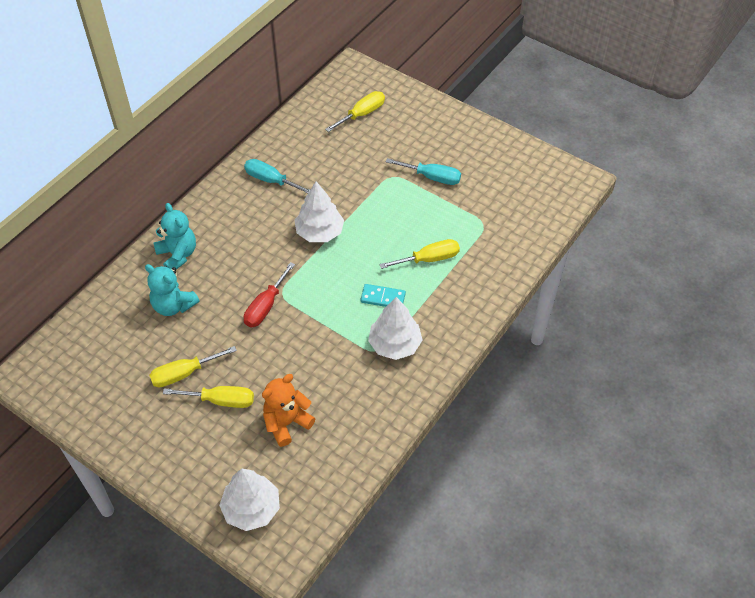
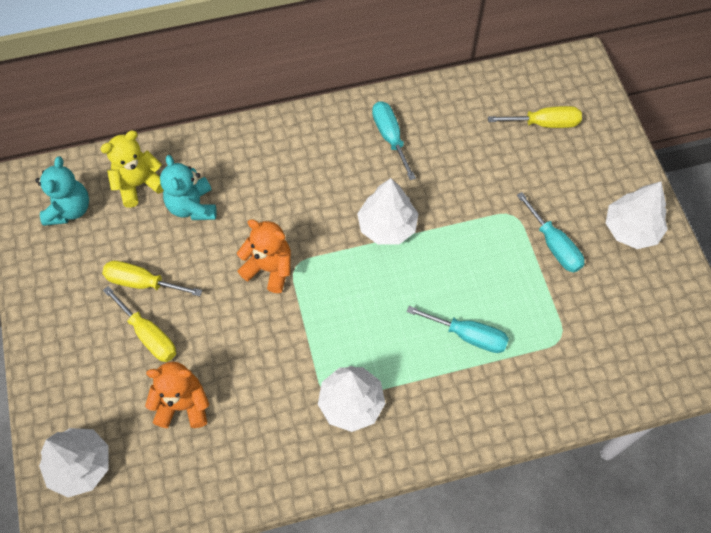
camera: 40 degrees right, 10 degrees up
turquoise teddy bear [153,203,196,269] -> turquoise teddy bear moved to [35,156,89,226]
red screwdriver [244,262,295,327] -> orange teddy bear [237,219,291,293]
turquoise domino [360,284,406,307] -> none
yellow screwdriver [379,239,460,269] -> turquoise screwdriver [407,306,509,353]
none -> yellow teddy bear [100,130,164,208]
none -> white tree [606,181,668,249]

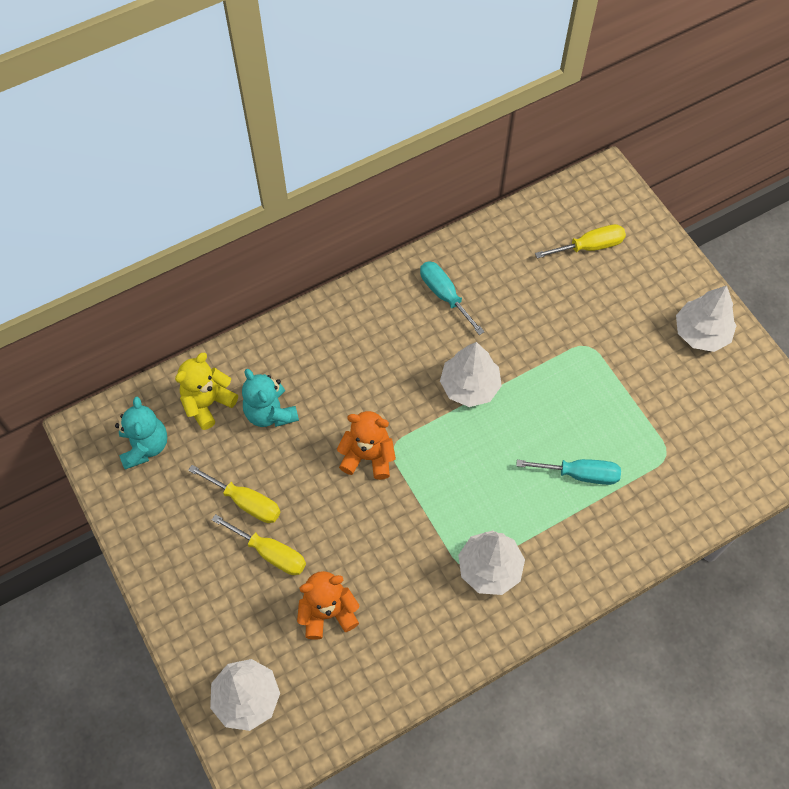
camera: 15 degrees left, 0 degrees up
yellow screwdriver [102,261,202,296] -> yellow screwdriver turned 150 degrees counterclockwise [188,465,281,523]
turquoise screwdriver [517,192,584,273] -> none

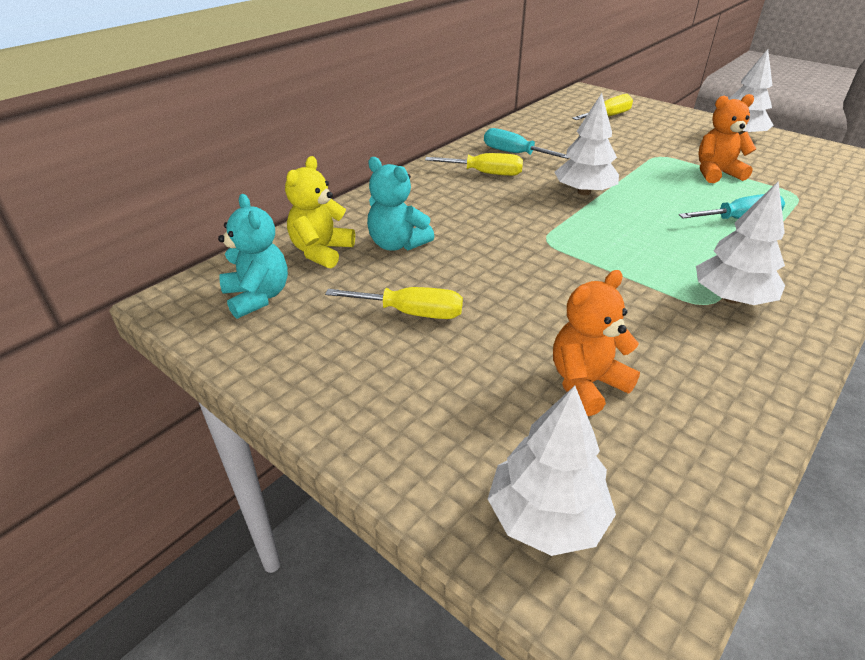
camera: 20 degrees left, 25 degrees down
yellow screwdriver [212,514,306,575] -> yellow screwdriver moved to [425,153,523,176]
orange teddy bear [337,411,396,480] -> orange teddy bear moved to [699,94,756,183]

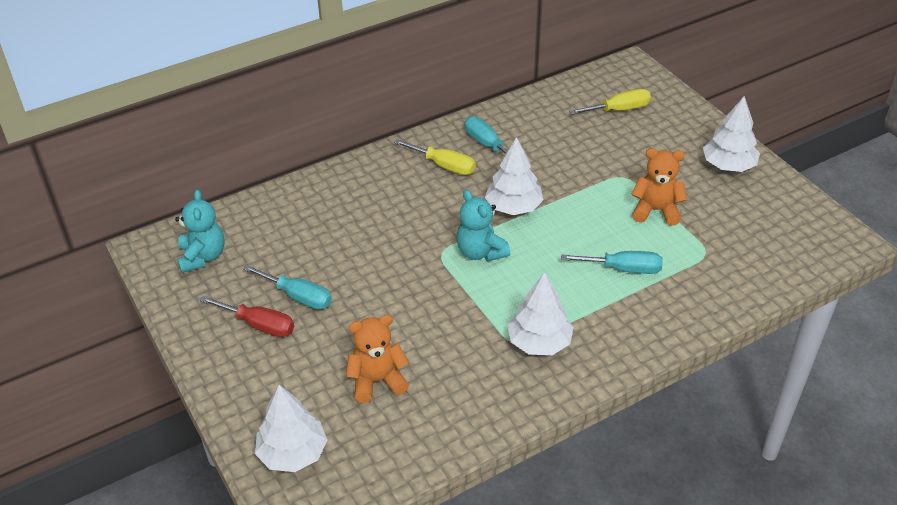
camera: 20 degrees right, 5 degrees up
yellow teddy bear [285,156,355,268] -> none
yellow screwdriver [325,287,463,319] -> turquoise screwdriver [243,265,332,309]
turquoise teddy bear [367,157,435,251] -> turquoise teddy bear moved to [456,190,510,262]
none -> red screwdriver [200,296,294,337]

